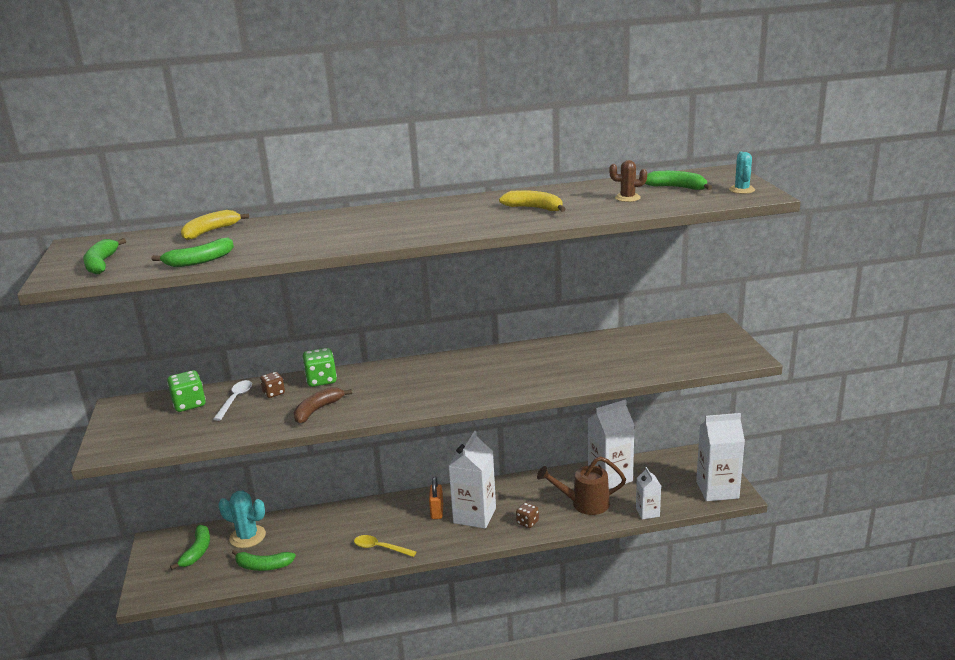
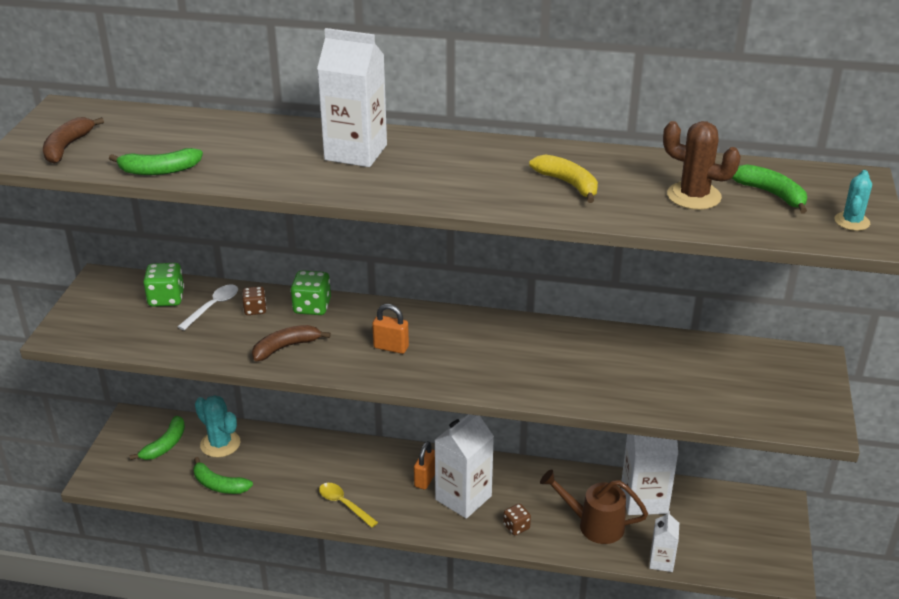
camera: 20 degrees right, 10 degrees up
green banana [83,238,126,275] -> brown banana [43,117,104,164]
yellow banana [181,210,249,240] -> none
brown cactus [609,160,647,202] -> brown cactus [663,121,741,210], size x1.60
white carton [696,413,745,501] -> white carton moved to [317,28,387,167]
none -> orange padlock [372,304,409,354]

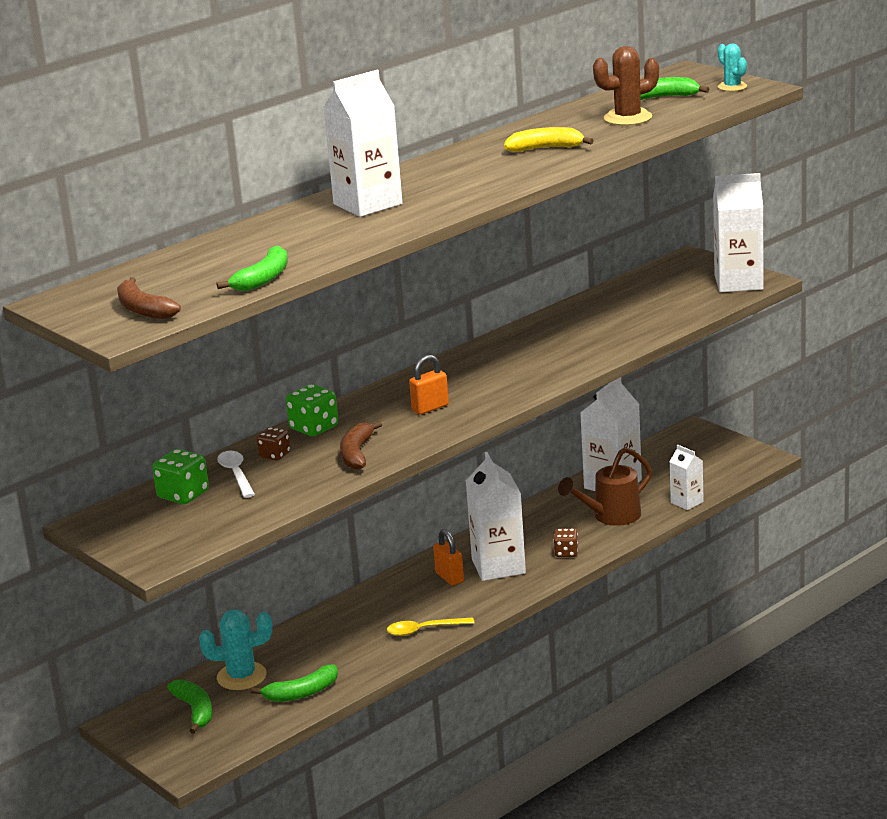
camera: 50 degrees left, 10 degrees down
none -> white carton [713,173,764,292]

